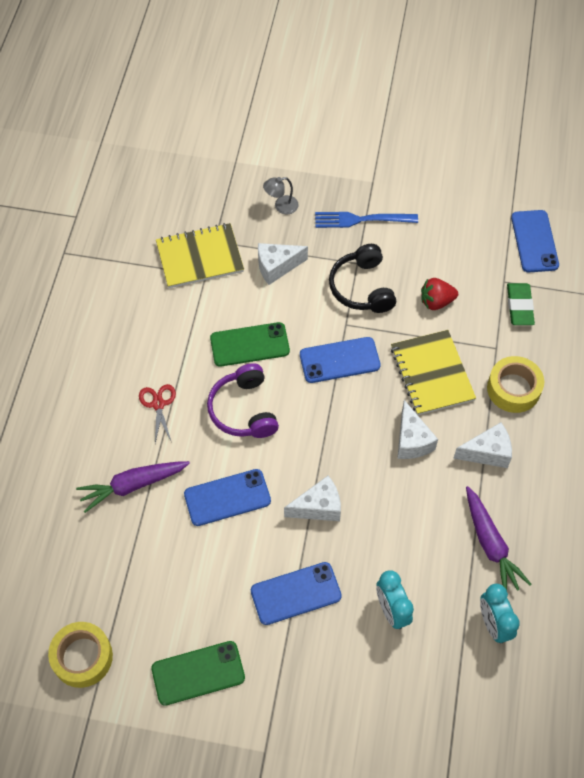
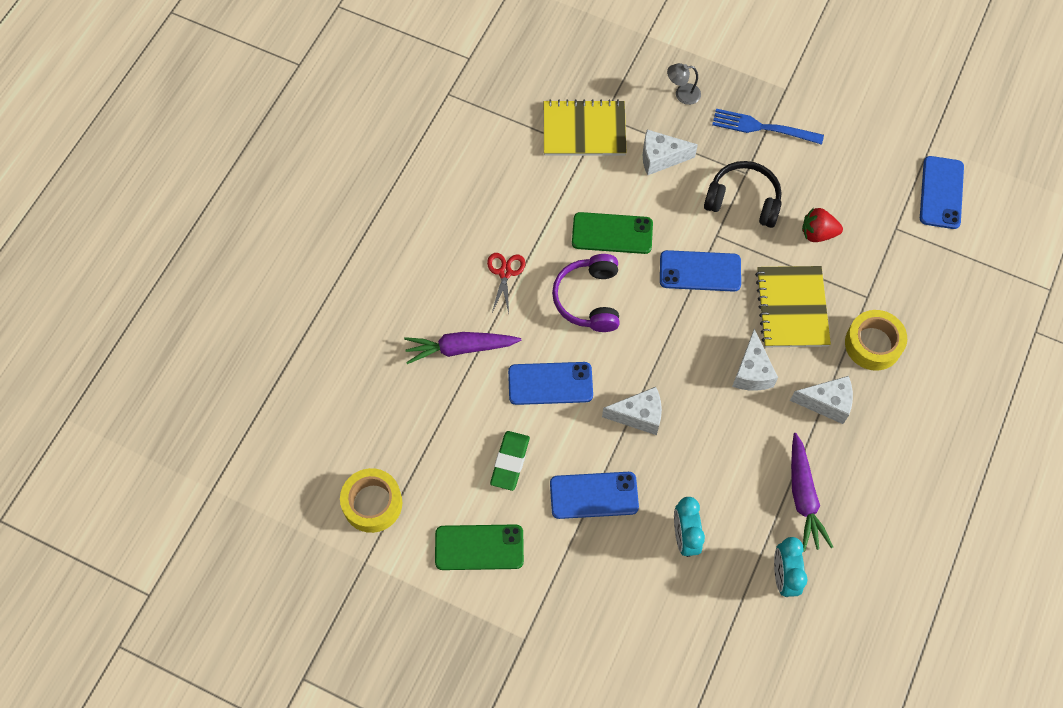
camera: 15 degrees right, 5 degrees up
black headphones [329,244,396,313] -> black headphones turned 105 degrees clockwise [704,161,782,228]
green eraser [507,283,535,325] -> green eraser moved to [490,431,530,491]

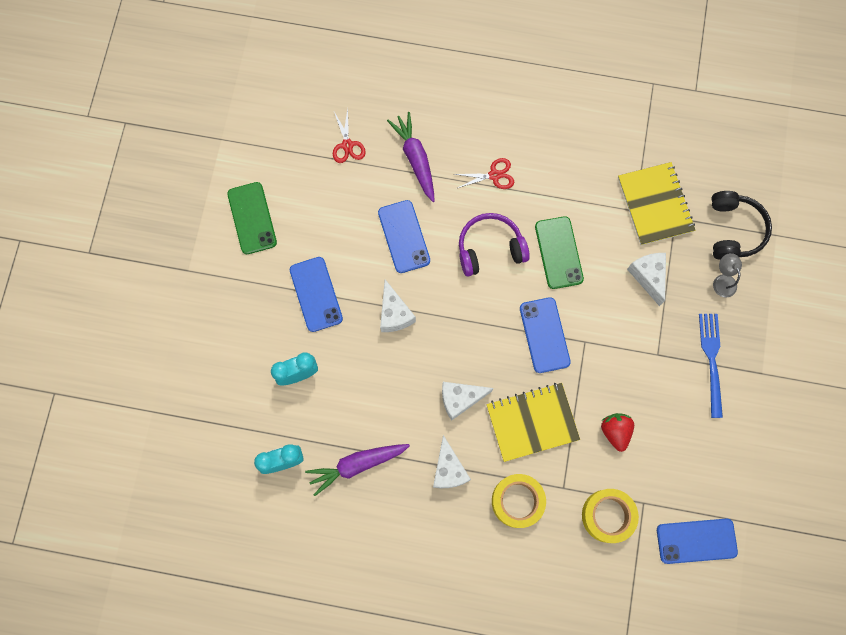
camera: 75 degrees right, 10 degrees up
yellow tape [340,468,402,533] -> yellow tape moved to [582,489,639,543]
green eraser [490,431,530,491] -> none
black headphones [704,161,782,228] -> black headphones moved to [712,191,772,260]
none -> red scissors [333,108,366,163]

